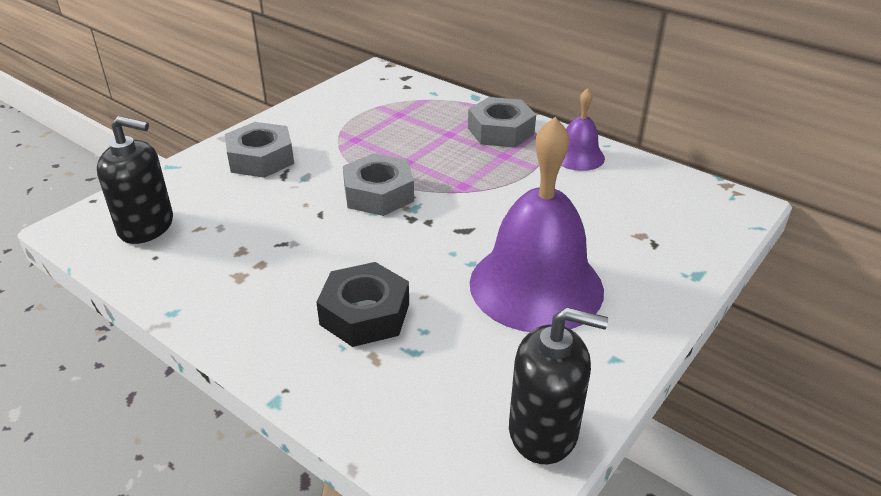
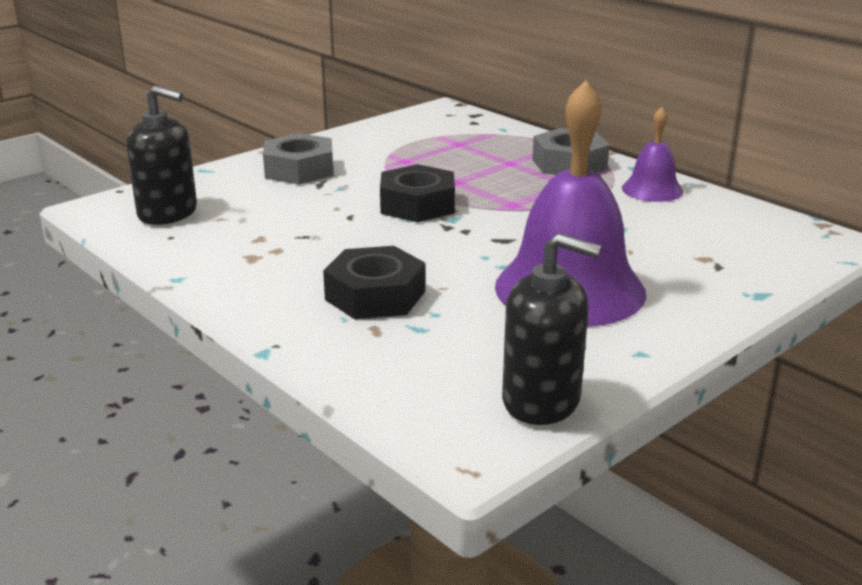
camera: 10 degrees right, 10 degrees down
grey nut [343,153,414,216] -> black nut [380,164,455,222]

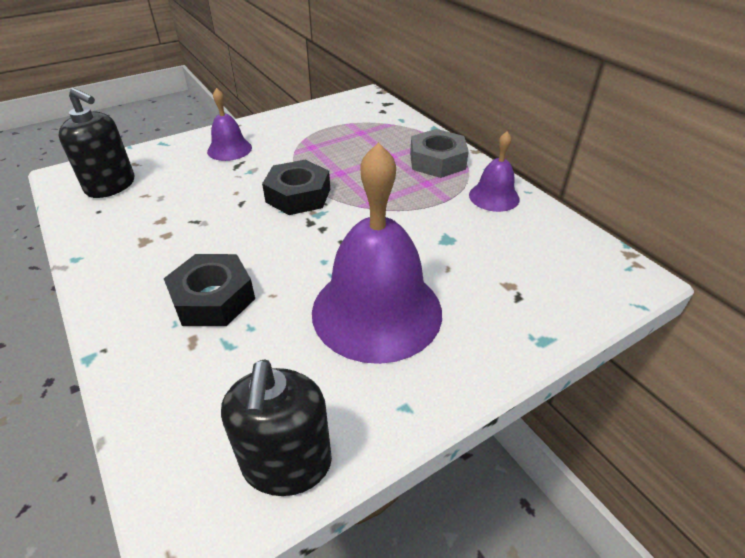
camera: 10 degrees right, 15 degrees up
grey nut [263,133,334,185] -> purple bell [207,88,252,161]
black soap dispenser [502,233,601,425] -> black soap dispenser turned 60 degrees clockwise [221,359,332,496]

